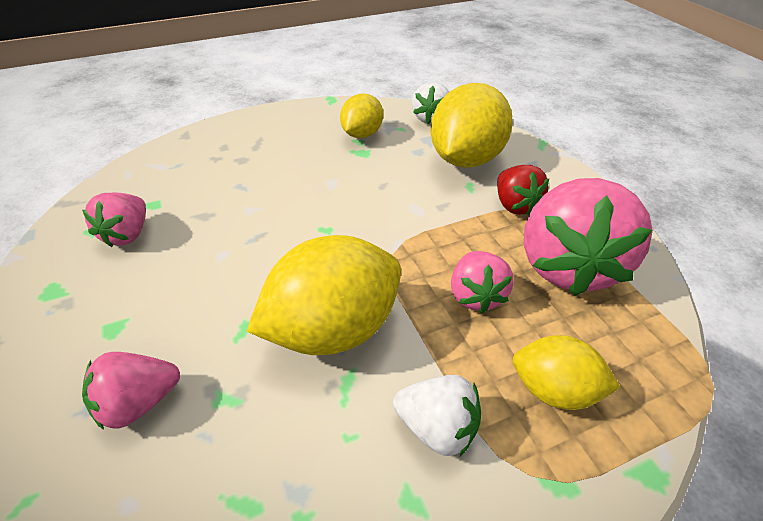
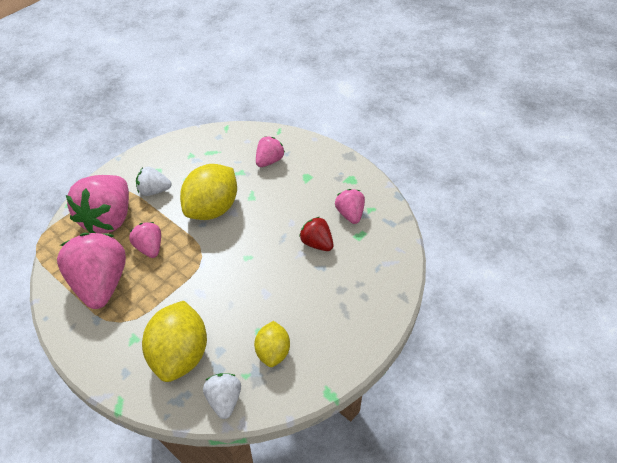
camera: 155 degrees right, 5 degrees up
red strawberry [497,165,549,215] -> red strawberry moved to [299,217,333,251]
yellow lemon [513,335,621,410] -> pink strawberry [66,175,129,234]

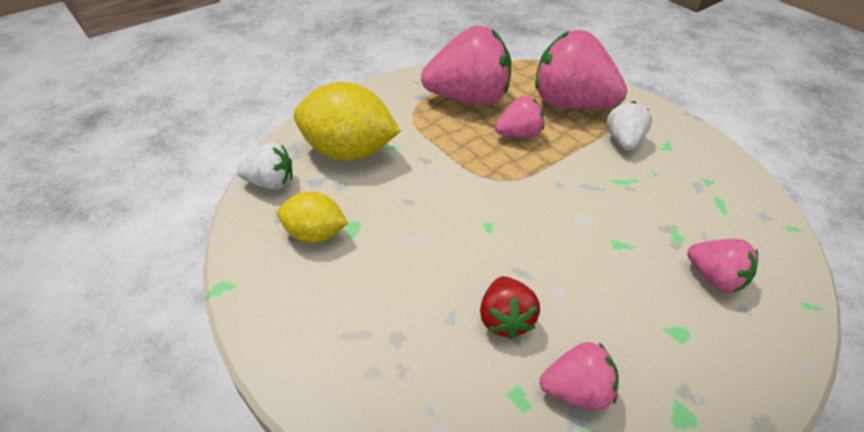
camera: 100 degrees right, 5 degrees down
yellow lemon [180,164,237,220] -> none
red strawberry [299,217,333,251] -> red strawberry turned 120 degrees clockwise [480,276,540,340]

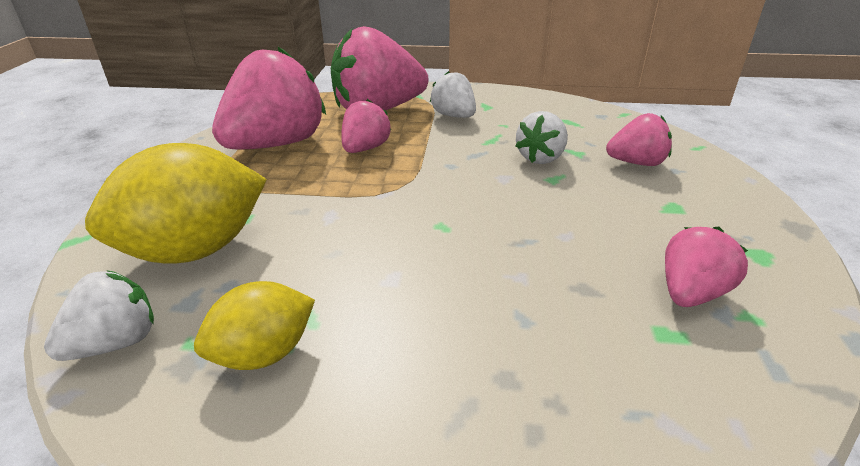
camera: 45 degrees left, 10 degrees down
red strawberry [480,276,540,340] -> none
none -> white strawberry [515,111,568,164]

